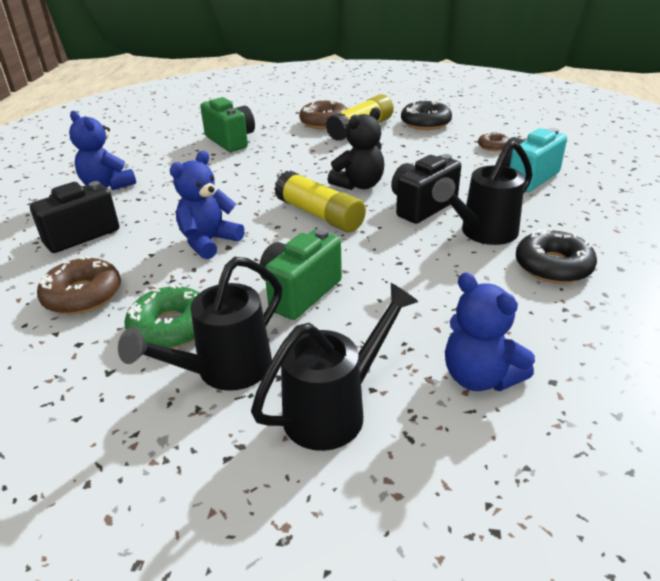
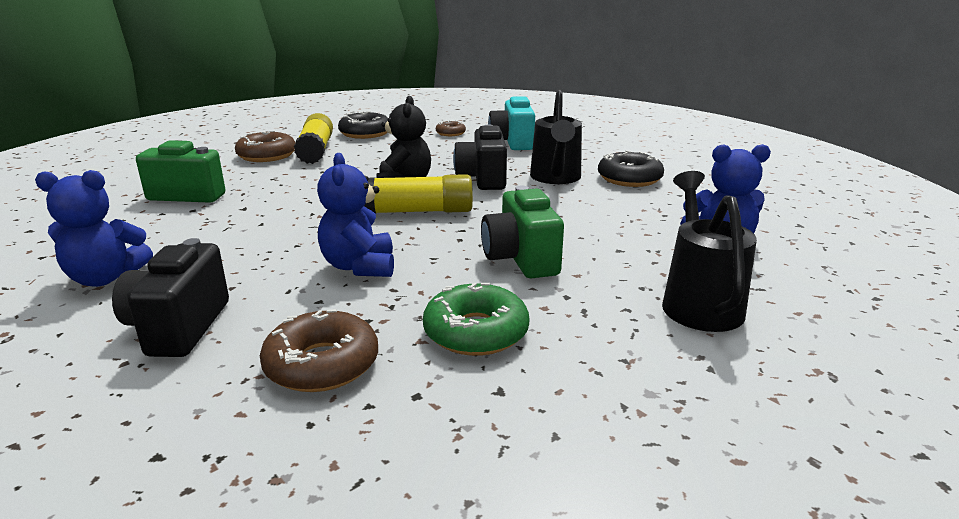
camera: 50 degrees left, 10 degrees down
black watering can [118,257,282,391] -> none

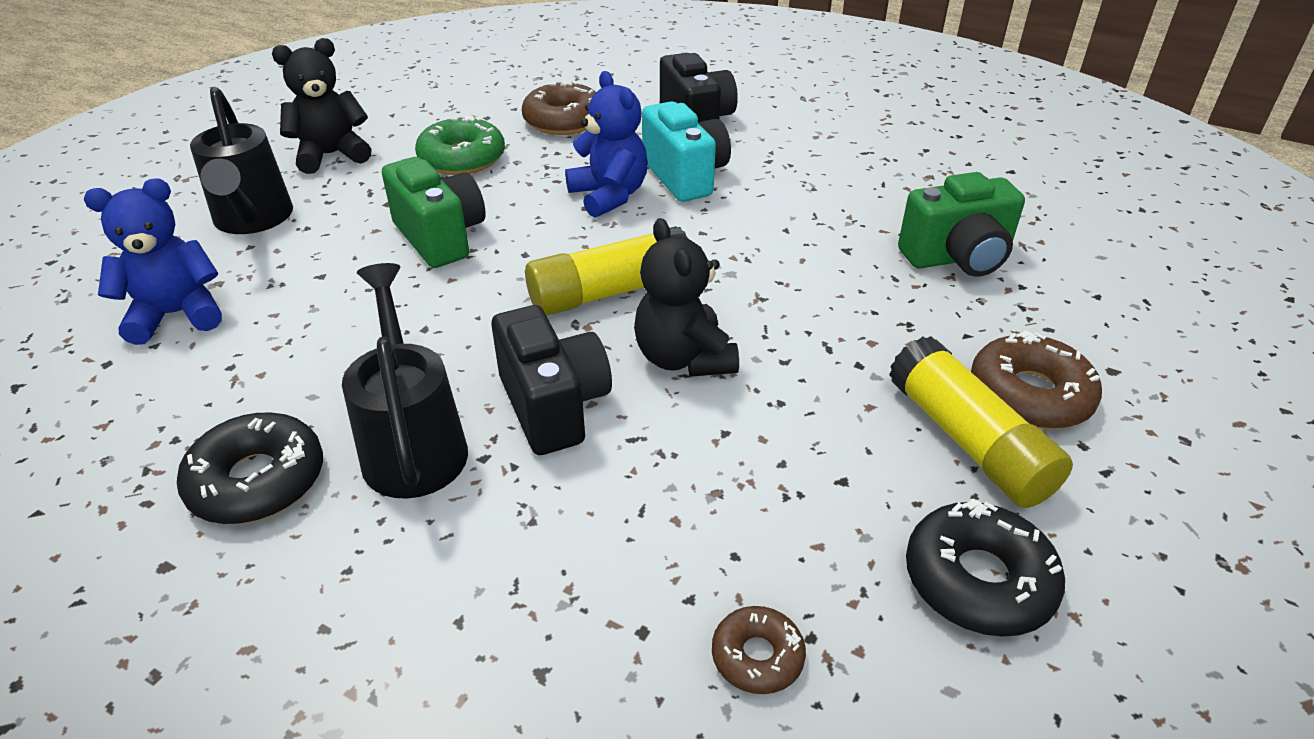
camera: 160 degrees right, 15 degrees up
blue teddy bear [35,170,153,287] -> none
turquoise camera [488,96,535,150] -> turquoise camera moved to [642,101,731,202]
none -> black teddy bear [272,38,372,174]

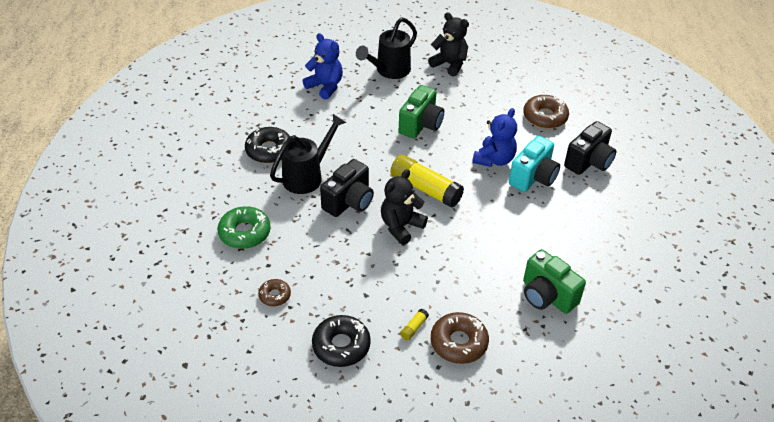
camera: 60 degrees right, 5 degrees up
green donut [415,115,505,175] -> green donut moved to [218,206,271,249]
yellow glue stick [889,336,1073,508] -> yellow glue stick [400,309,429,341], size x0.42

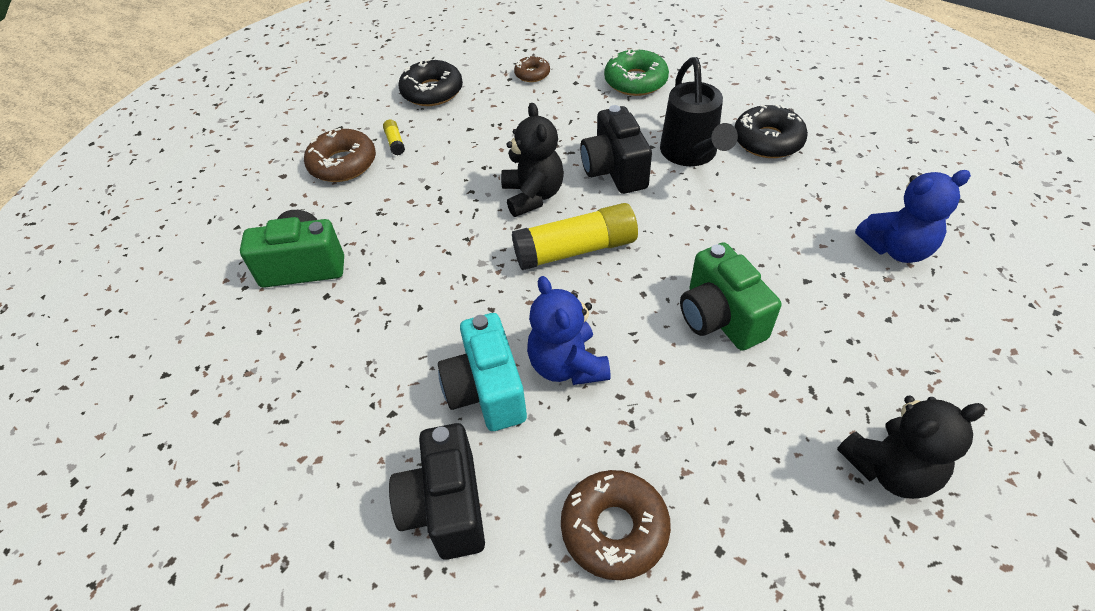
camera: 130 degrees right, 5 degrees up
black watering can [356,17,417,79] -> none

